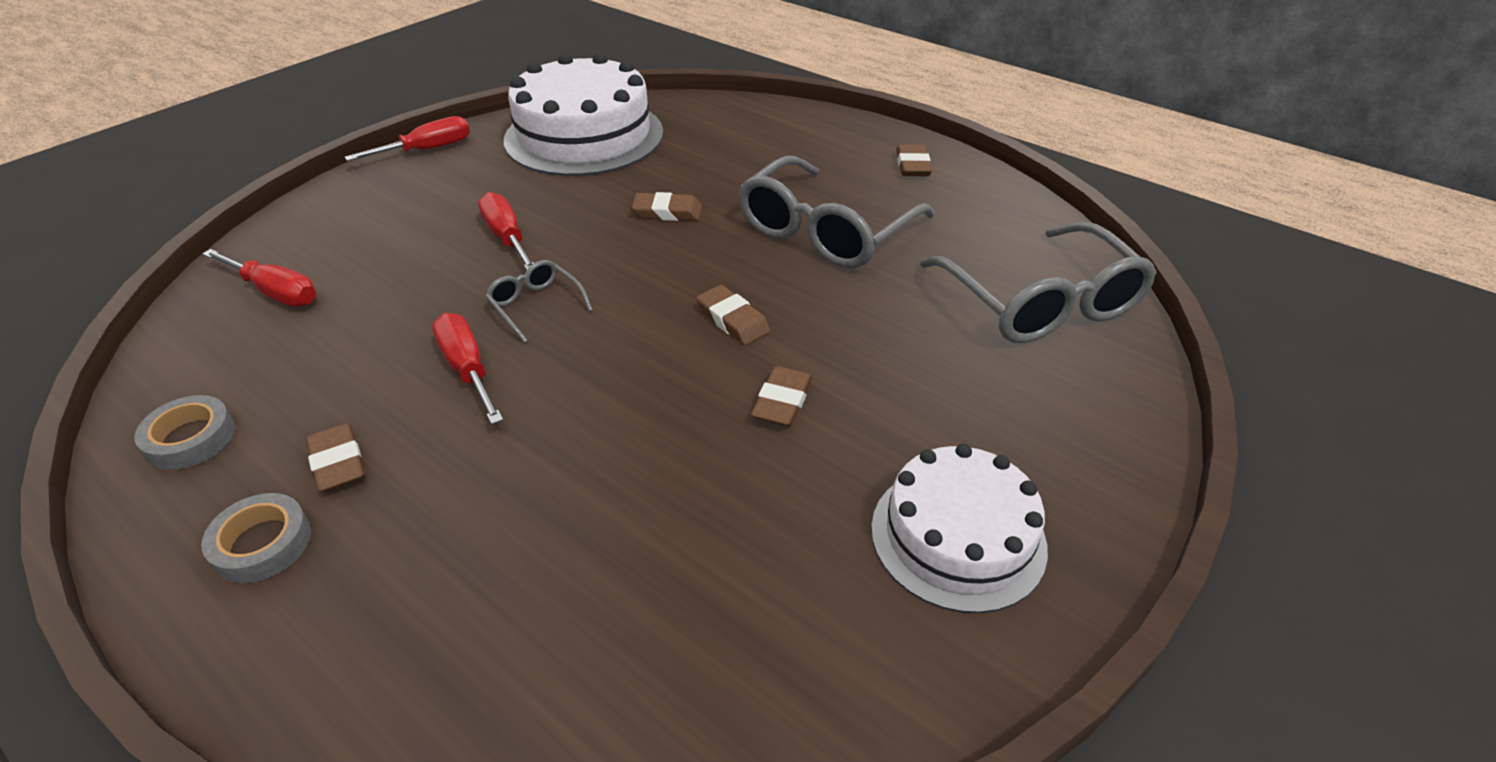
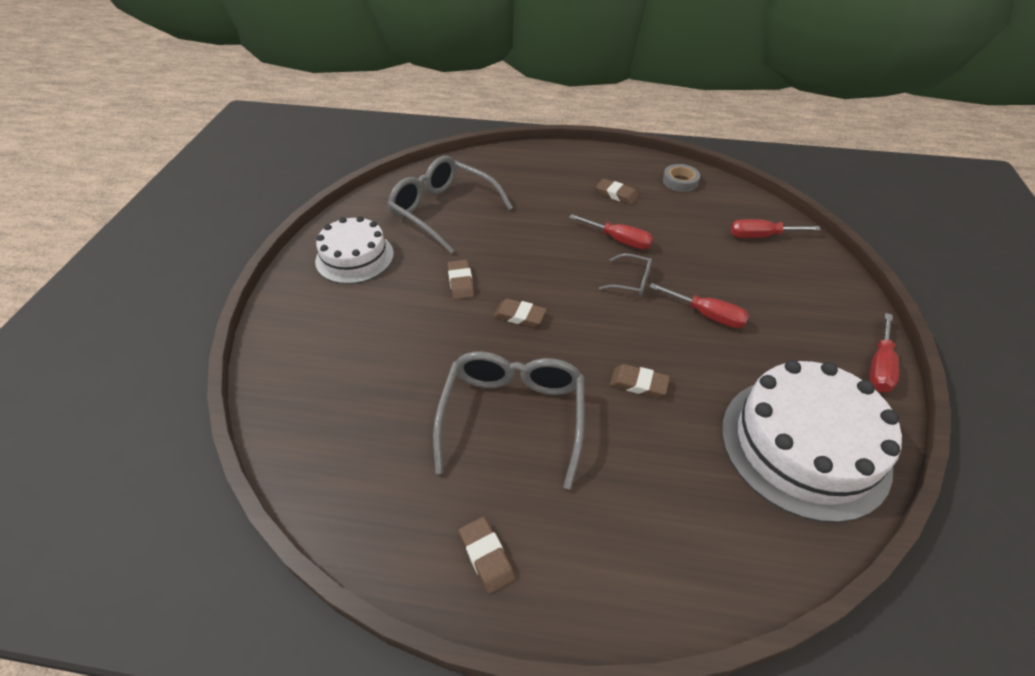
camera: 150 degrees right, 5 degrees up
grey tape [201,493,311,583] -> none
brown eraser [632,192,702,221] -> brown eraser turned 45 degrees clockwise [610,364,670,397]
grey glasses [920,222,1157,343] -> grey glasses moved to [387,156,513,254]

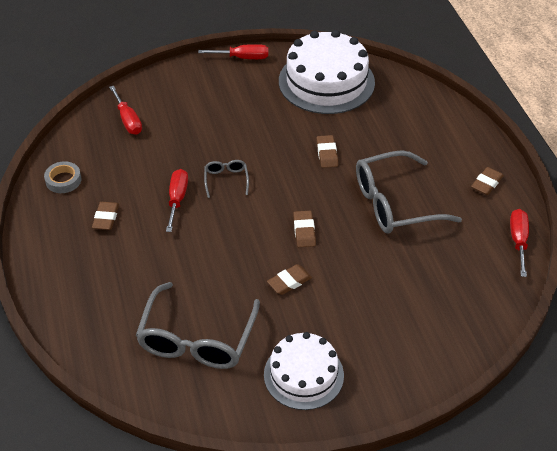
camera: 115 degrees left, 0 degrees up
red screwdriver [649,283,749,328] -> red screwdriver moved to [510,209,529,277]

